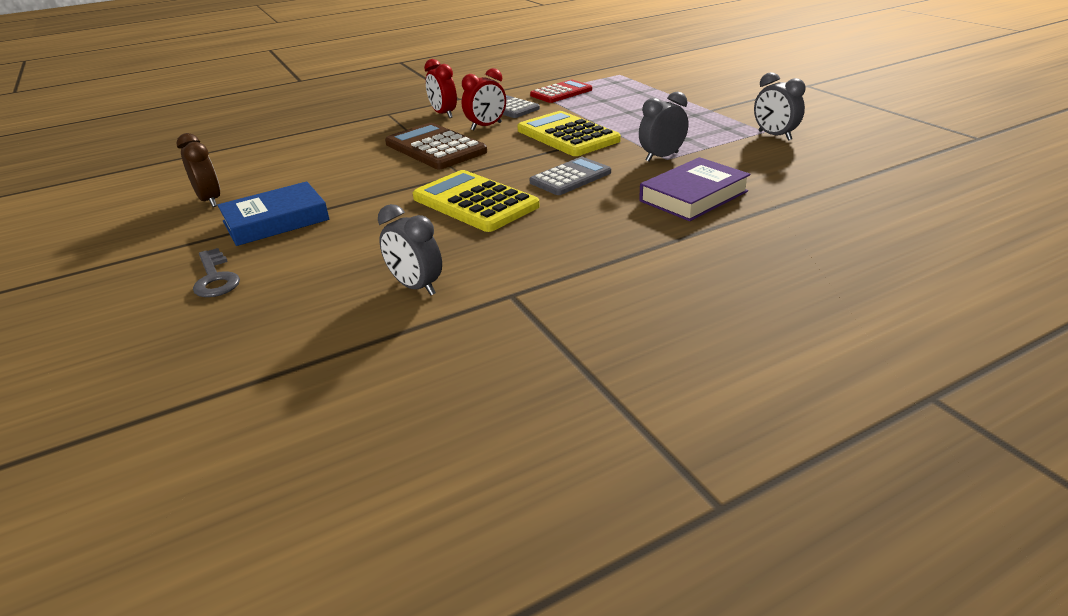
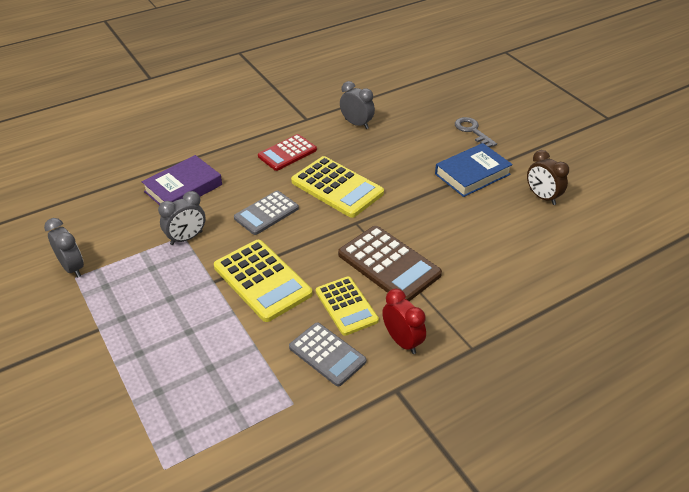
camera: 175 degrees right, 10 degrees up
red clock [462,68,506,130] -> yellow calculator [316,276,379,336]
red calculator [530,80,592,103] -> red calculator moved to [258,134,317,171]

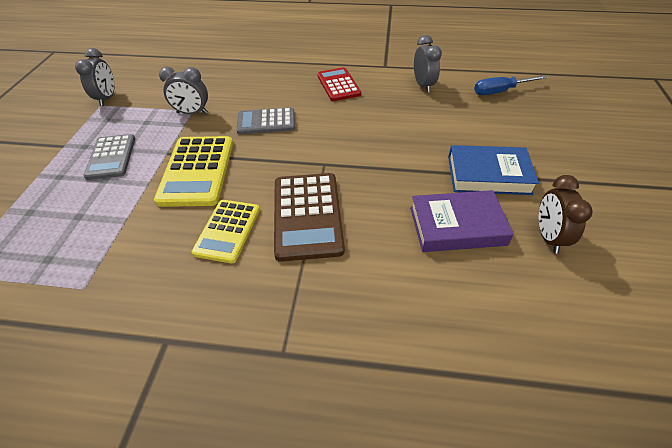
camera: 40 degrees right, 5 degrees up
purple book [142,155,222,205] -> purple book moved to [410,190,514,252]
red calculator [258,134,317,171] -> red calculator turned 75 degrees clockwise [317,67,361,101]
grey calculator [289,322,366,387] -> grey calculator moved to [83,134,135,180]
yellow calculator [291,156,384,218] -> none
red clock [382,289,426,354] -> none
grey key [455,117,497,148] -> none
none -> blue screwdriver [474,75,547,95]

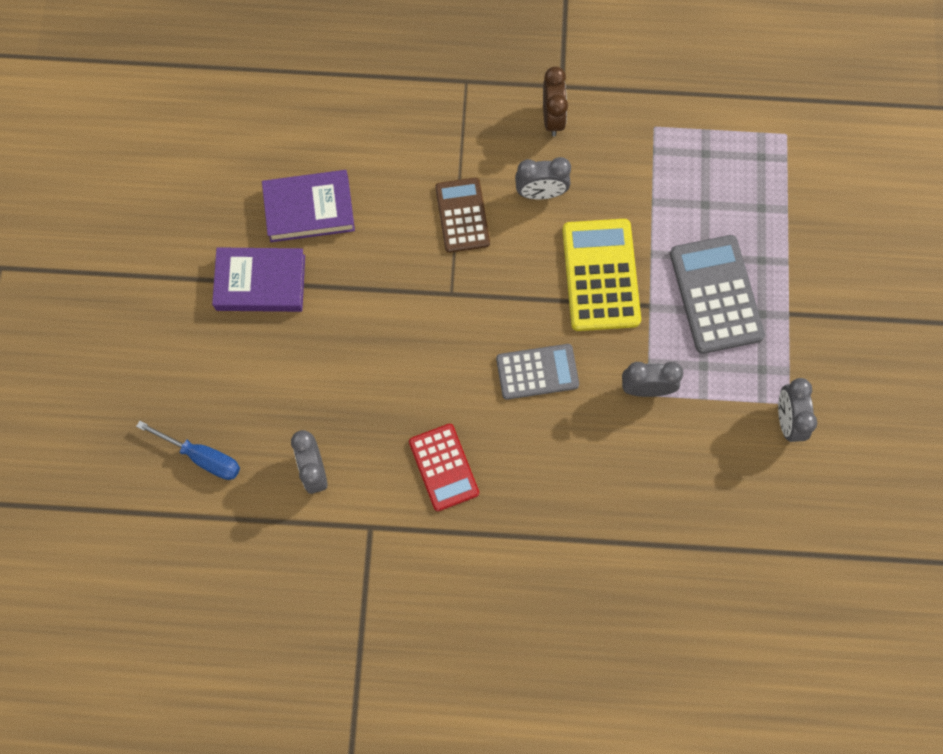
camera: 175 degrees right, 25 degrees up
grey calculator [83,134,135,180] -> grey calculator [670,235,765,354], size x1.50
yellow calculator [192,200,260,263] -> grey clock [515,157,571,199]
brown calculator [274,173,345,262] -> brown calculator [435,178,490,253], size x0.67
blue book [448,145,539,195] -> purple book [212,247,305,312]
blue screwdriver [474,75,547,95] -> blue screwdriver turned 45 degrees clockwise [136,421,240,480]
brown clock [538,175,593,254] -> brown clock moved to [543,67,568,136]

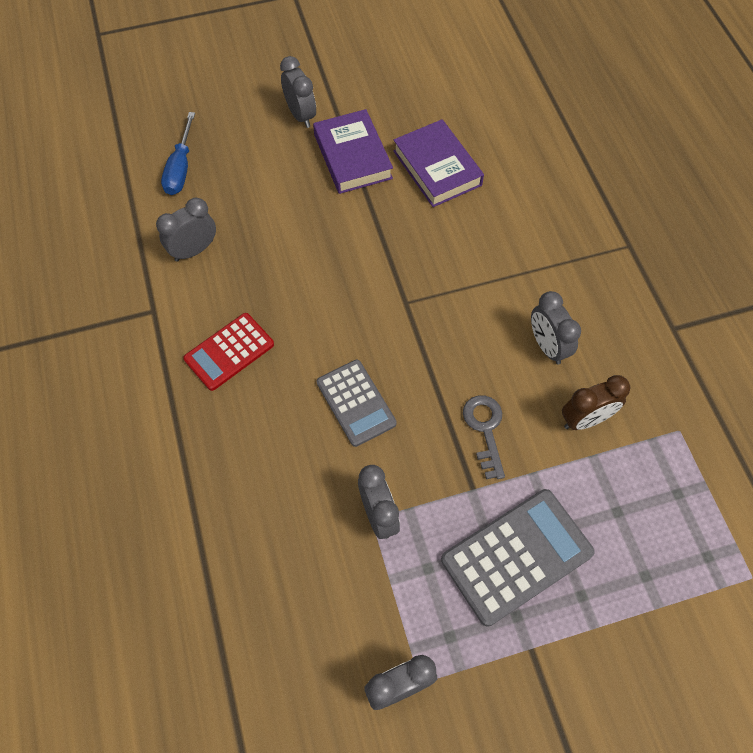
camera: 70 degrees right, 10 degrees down
brown calculator [435,178,490,253] -> none
brown clock [543,67,568,136] -> brown clock moved to [562,375,630,430]
yellow calculator [562,219,641,331] -> grey key [463,395,505,479]
none -> grey clock [280,56,316,128]

